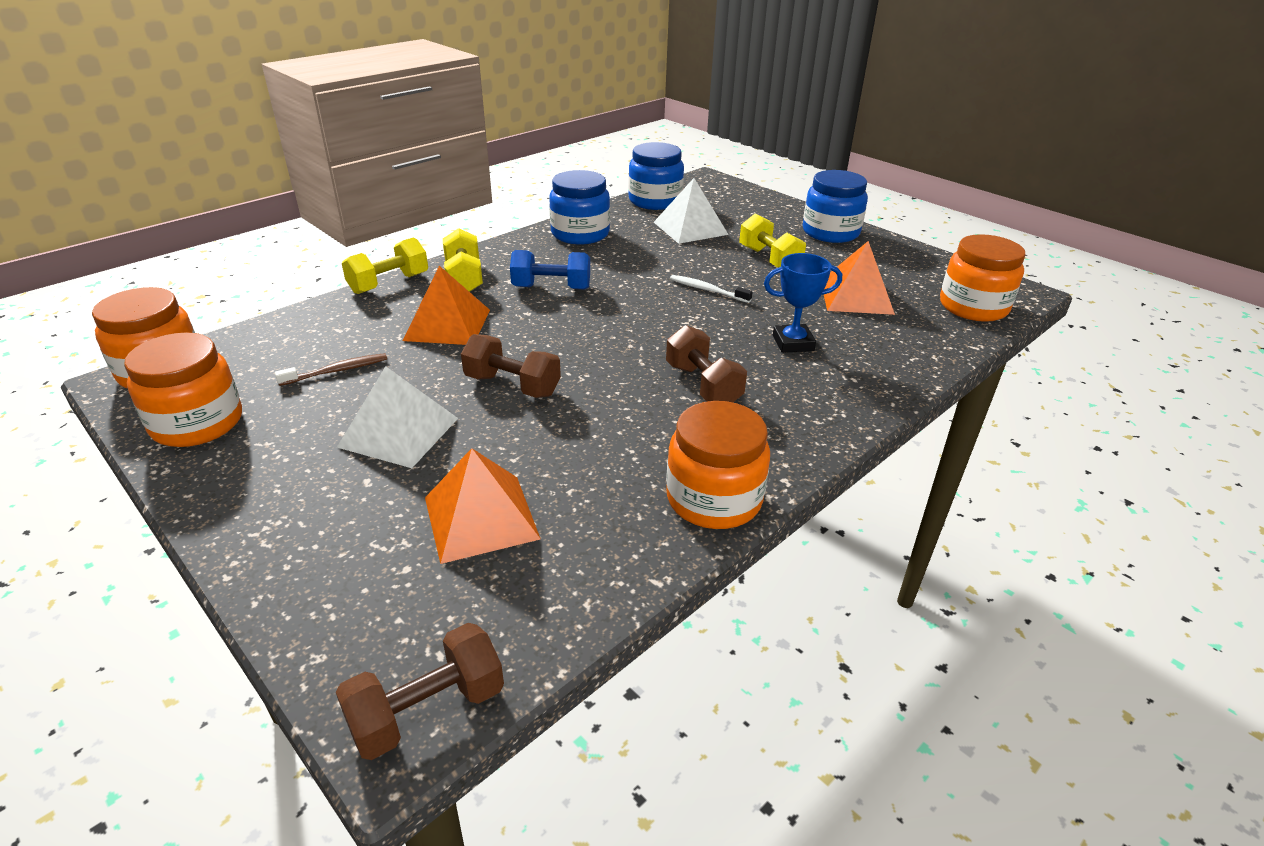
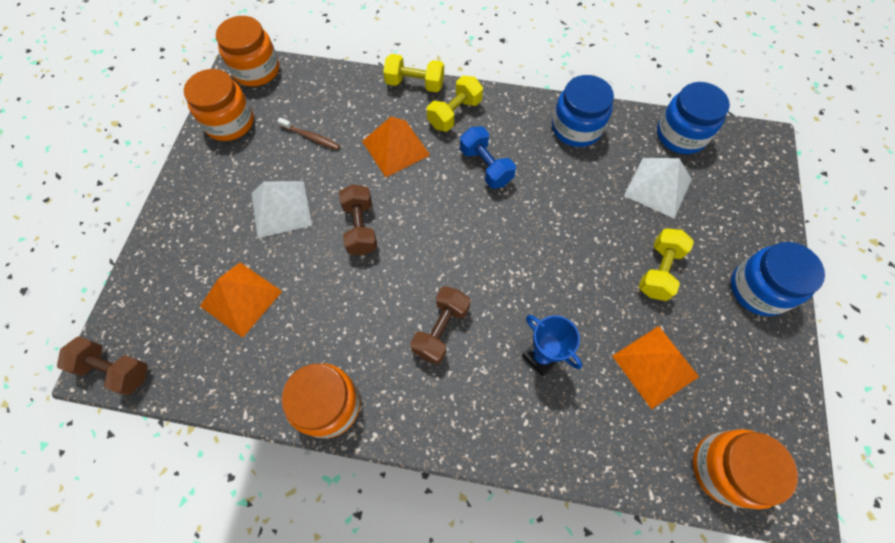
camera: 55 degrees right, 30 degrees up
white toothbrush [670,275,753,303] -> none

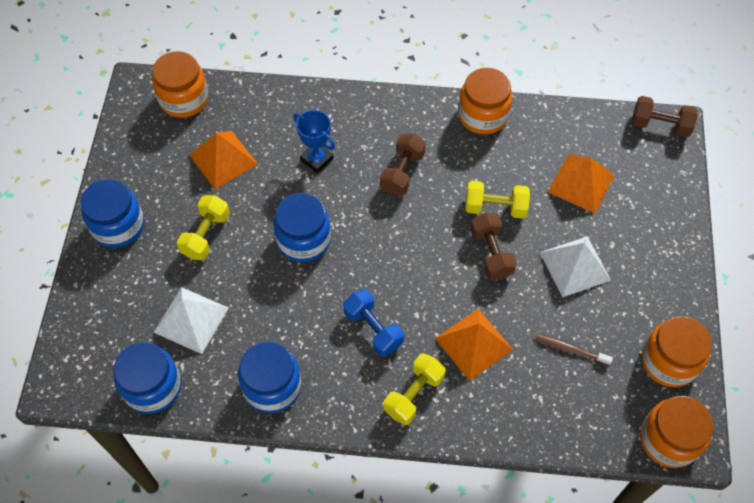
camera: 175 degrees right, 5 degrees down
yellow dumbbell [383,54,444,92] -> yellow dumbbell moved to [465,181,530,219]
none -> blue jar [273,193,331,262]

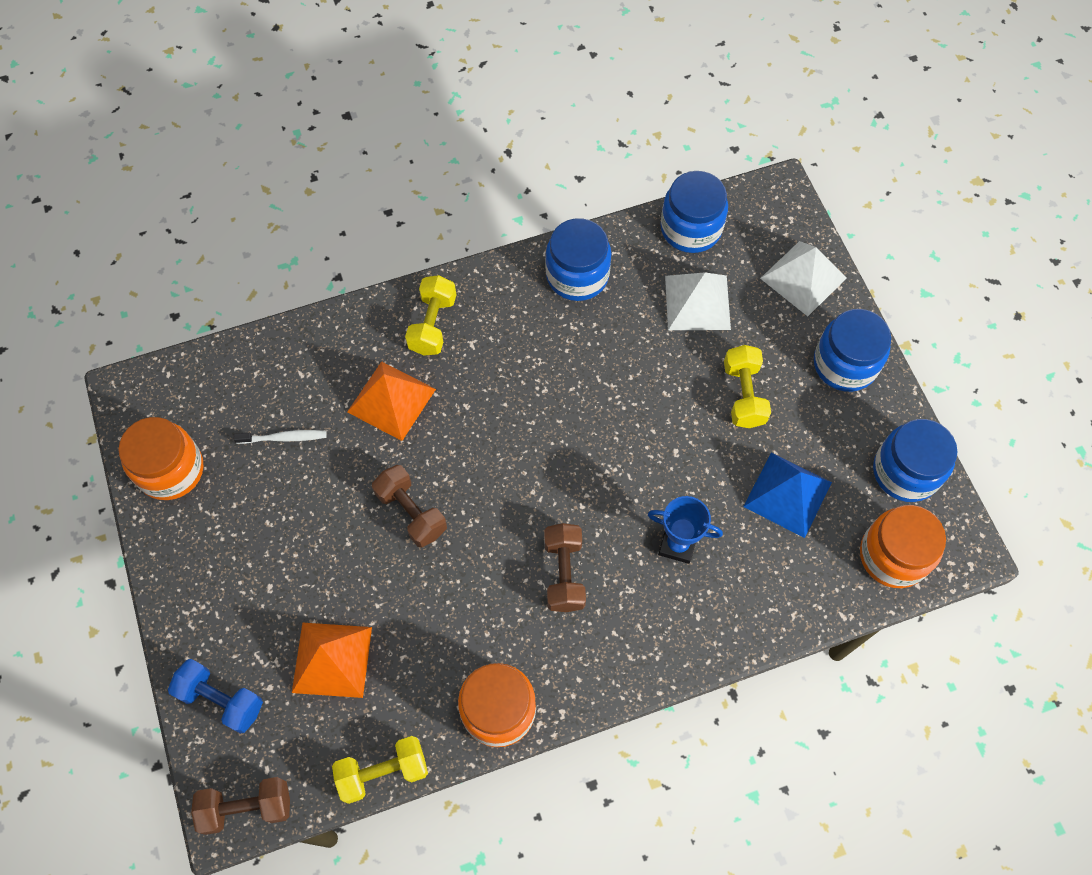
camera: 155 degrees right, 5 degrees up
orange pyramid [189,131,258,190] -> blue pyramid [743,453,832,538]
blue jar [273,193,331,262] -> blue jar moved to [873,419,957,502]
blue dumbbell [343,289,404,357] -> blue dumbbell moved to [168,659,263,734]
yellow dumbbell [465,181,530,219] -> yellow dumbbell moved to [332,736,428,804]
brown toothbrush [535,334,613,365] -> white toothbrush [234,430,327,444]
white pyramid [540,236,611,297] -> white pyramid moved to [760,241,847,316]
orange jar [640,396,714,468] -> none

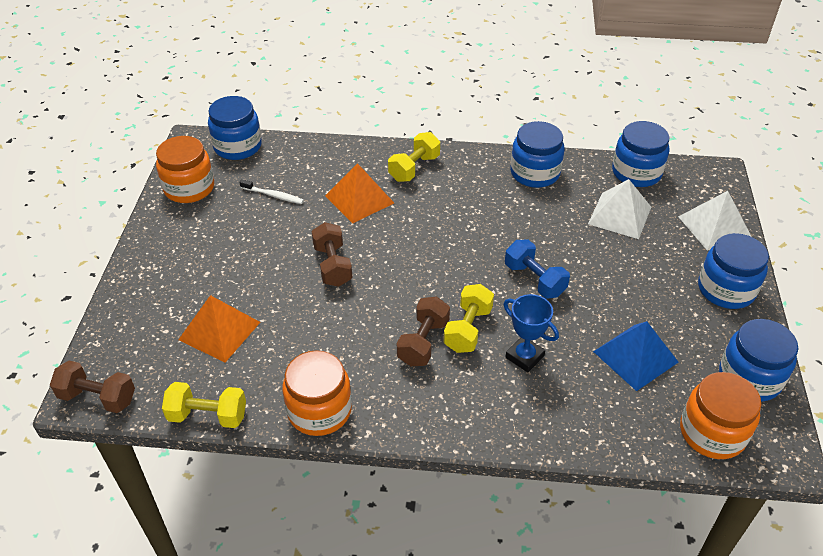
camera: 25 degrees right, 20 degrees down
blue dumbbell [168,659,263,734] -> blue dumbbell moved to [505,240,570,298]
yellow dumbbell [724,345,771,428] -> yellow dumbbell moved to [443,284,494,353]
none -> blue jar [208,96,262,160]

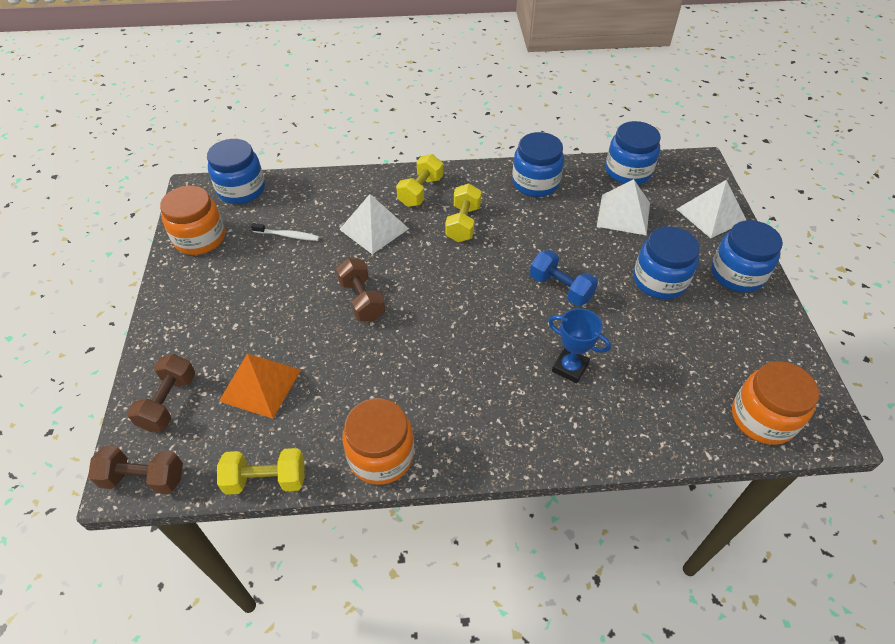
camera: 10 degrees left, 5 degrees up
orange pyramid [325,163,394,224] -> white pyramid [339,194,409,254]
brown dumbbell [397,297,450,366] -> brown dumbbell moved to [127,354,195,432]
yellow dumbbell [443,284,494,353] -> yellow dumbbell moved to [445,183,481,242]
blue pyramid [593,321,678,391] -> none
blue jar [719,319,798,402] -> blue jar moved to [633,227,700,299]

